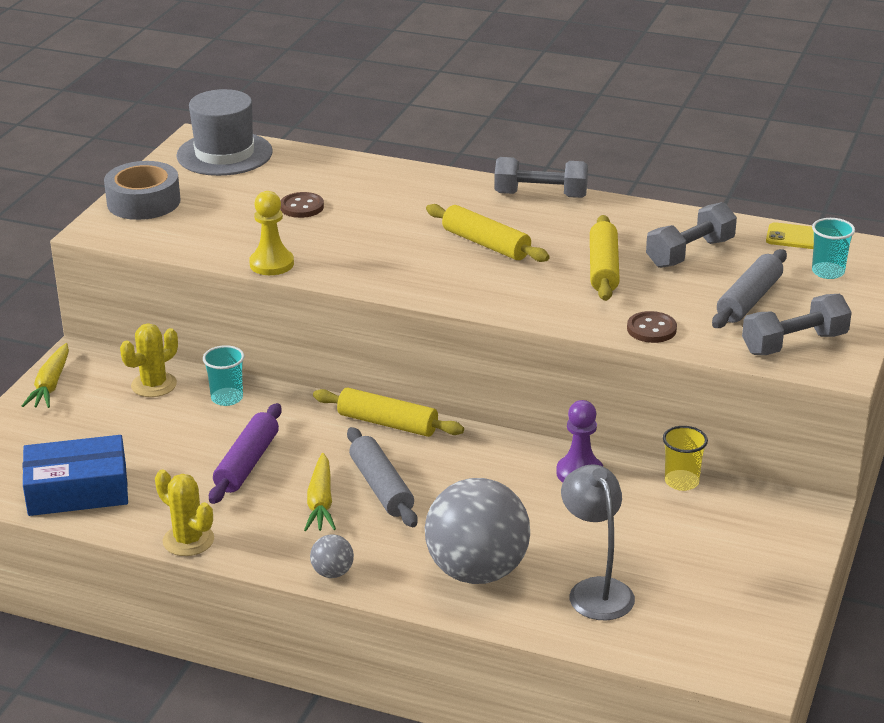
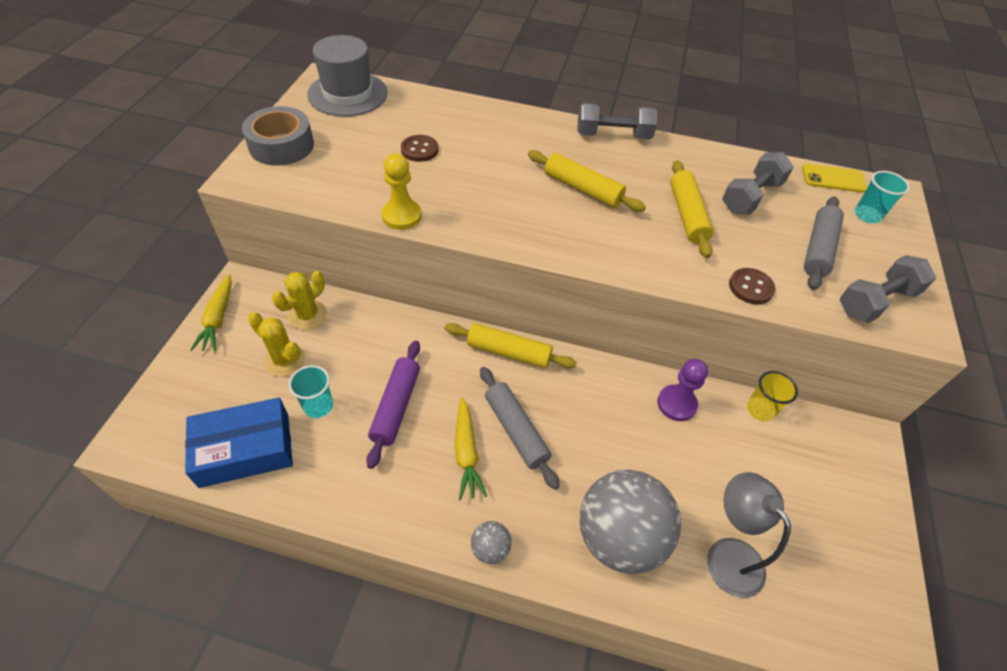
camera: 10 degrees left, 20 degrees up
yellow cactus [155,470,214,556] -> yellow cactus moved to [248,312,305,377]
turquoise cup [203,345,244,406] -> turquoise cup moved to [289,365,333,418]

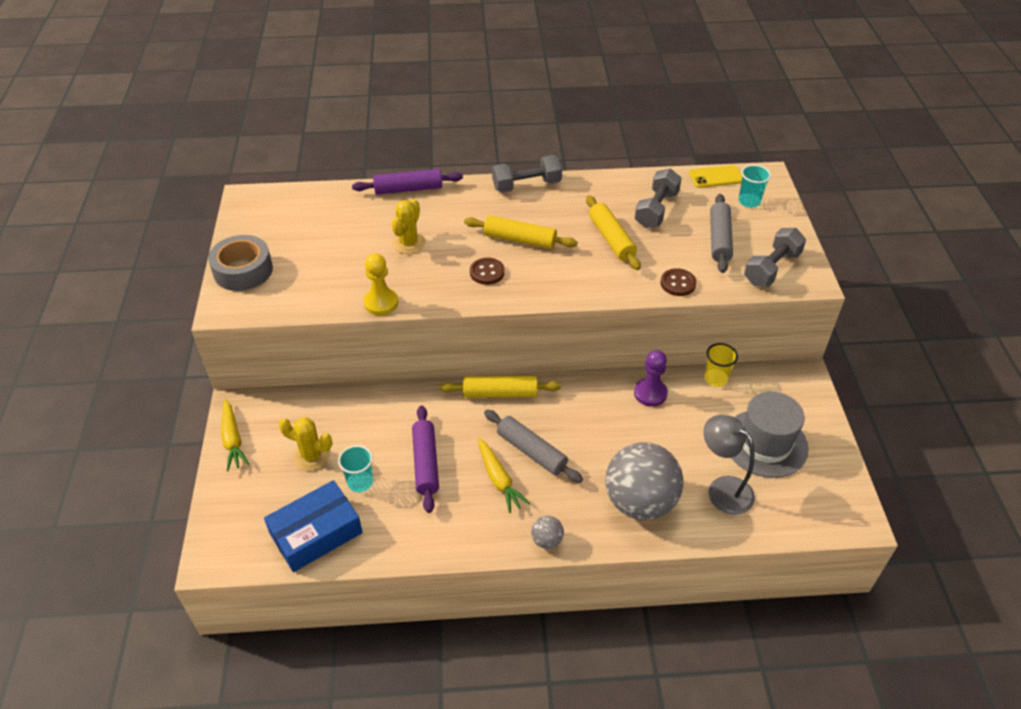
camera: 15 degrees left, 5 degrees down
yellow cactus [272,271,327,330] -> yellow cactus moved to [392,199,426,254]
grey hat [307,35,388,117] -> grey hat moved to [732,391,809,478]
brown button [401,135,438,162] -> brown button moved to [470,258,505,285]
none -> purple rolling pin [352,169,463,195]

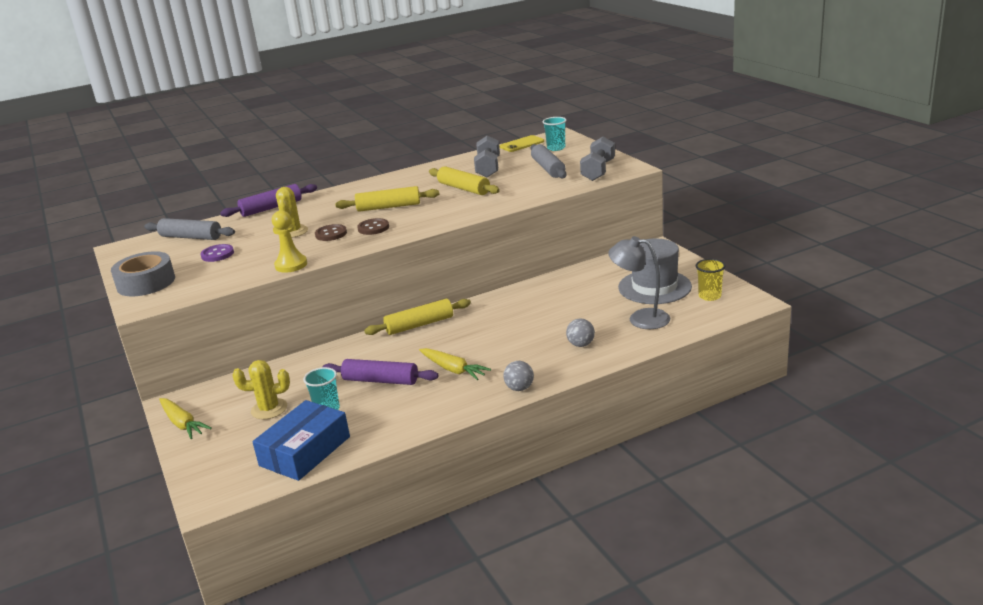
camera: 20 degrees left, 20 degrees down
purple rolling pin [412,405,439,513] -> purple rolling pin turned 45 degrees counterclockwise [322,359,438,385]
grey rolling pin [484,410,583,483] -> grey rolling pin moved to [144,218,235,240]
grey dumbbell [492,155,562,193] -> none
grey ball [606,442,683,520] -> grey ball [566,319,595,347], size x0.42
purple pawn [634,350,668,407] -> none
brown button [660,268,697,296] -> brown button moved to [315,224,347,241]
yellow cup [704,343,738,387] -> yellow cup moved to [696,259,726,301]
none -> purple button [200,244,234,262]

